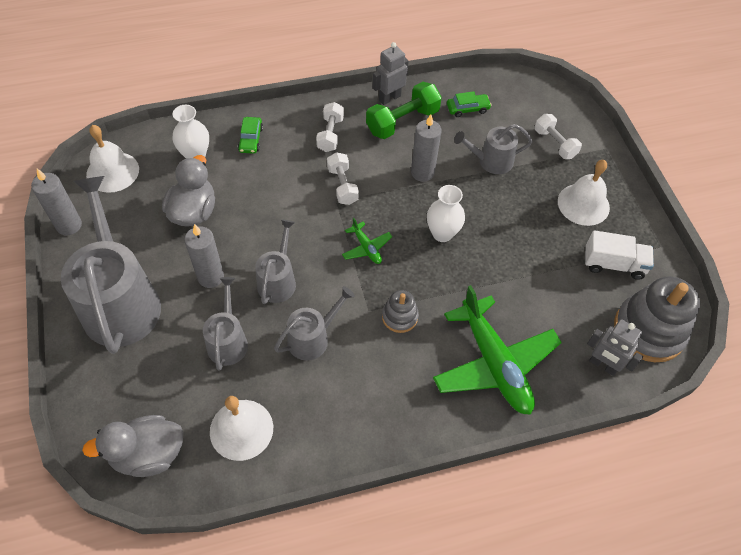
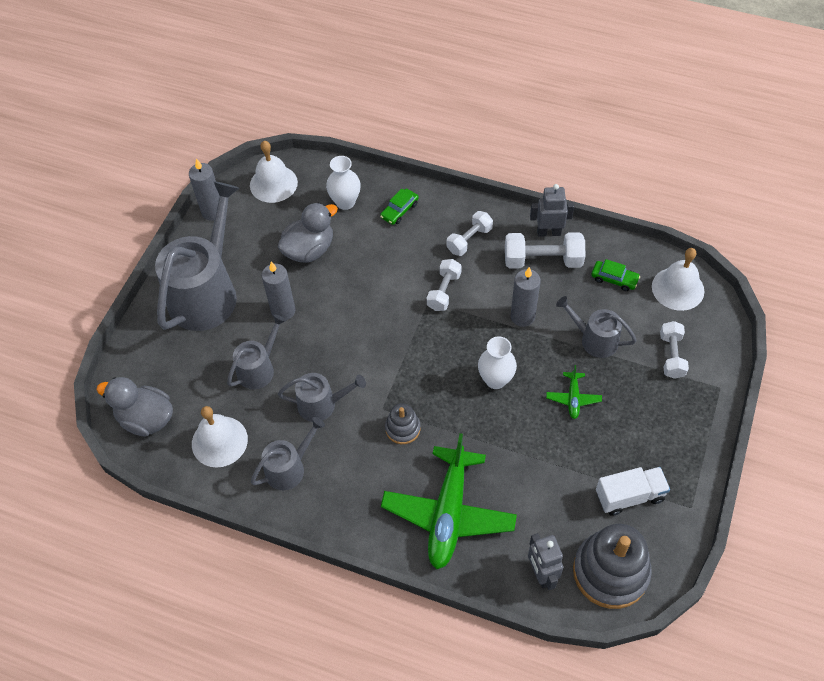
camera: 40 degrees right, 0 degrees up
grey watering can [255,219,296,304] -> grey watering can moved to [251,417,325,490]
green plane [342,217,392,264] -> green plane moved to [546,365,602,419]
green dumbbell [366,82,442,139] -> white dumbbell [505,232,585,268]
white bell [558,160,610,226] -> white bell moved to [652,248,704,311]
white truck [585,230,654,280] -> white truck turned 60 degrees counterclockwise [596,467,670,516]

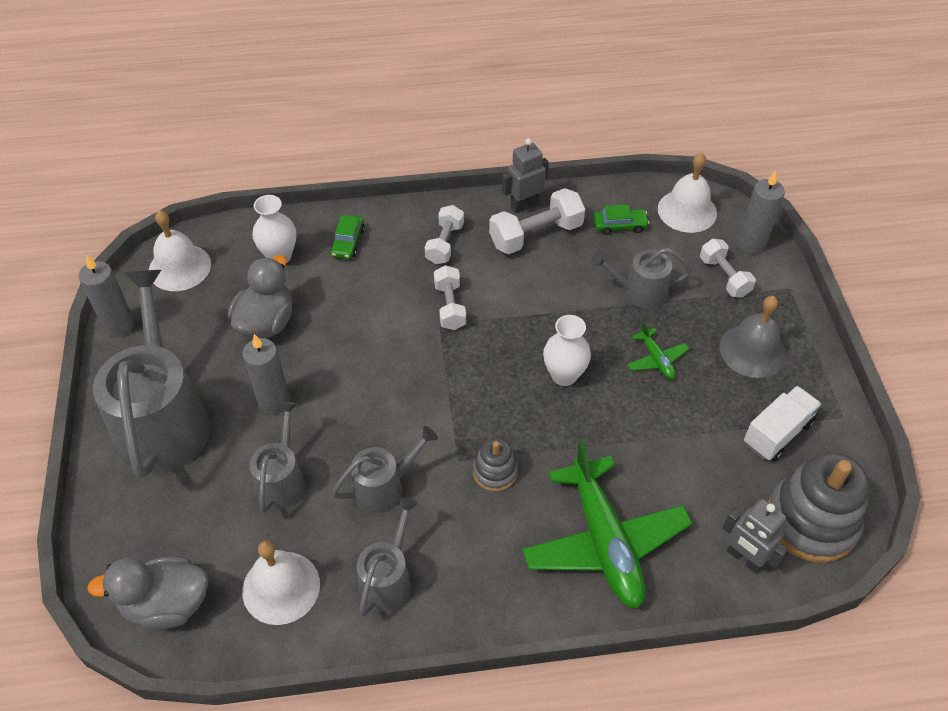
camera: 30 degrees left, 5 degrees down
grey candle [510,267,541,327] -> grey candle moved to [738,171,785,254]
none -> grey bell [720,296,786,378]

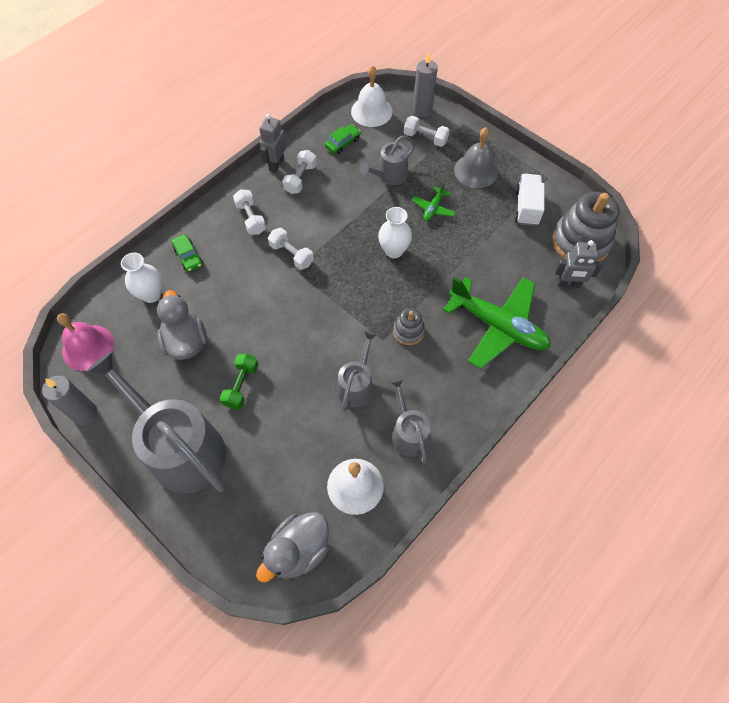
camera: 40 degrees left, 10 degrees up
white bell [149,210,211,291] -> pink bell [57,313,114,371]
grey candle [242,334,290,415] -> green dumbbell [220,354,258,409]
grey watering can [250,402,305,513] -> none
white dumbbell [489,188,585,254] -> white dumbbell [282,150,317,194], size x0.66
green plane [627,321,689,379] -> green plane turned 90 degrees clockwise [412,182,456,221]

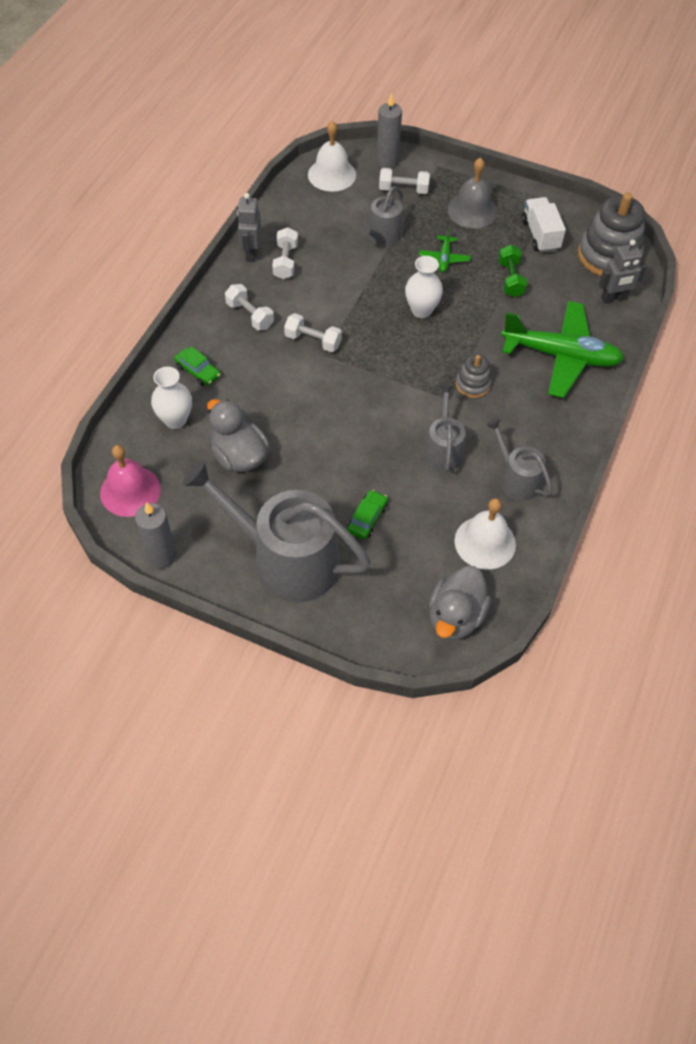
camera: 20 degrees left, 5 degrees down
green dumbbell [220,354,258,409] -> green dumbbell moved to [499,245,527,297]
green car [325,125,361,154] -> green car moved to [347,490,388,540]

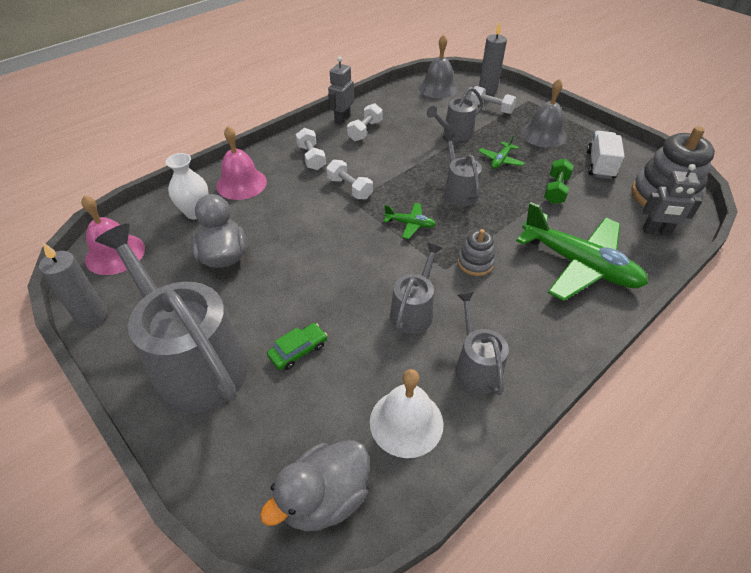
camera: 25 degrees right, 10 degrees down
green car [174,347,221,386] -> pink bell [216,126,267,200]
white bell [308,121,356,192] -> grey bell [418,35,459,98]
white vase [405,256,443,318] -> grey watering can [442,134,482,206]
none -> green plane [384,203,436,239]

